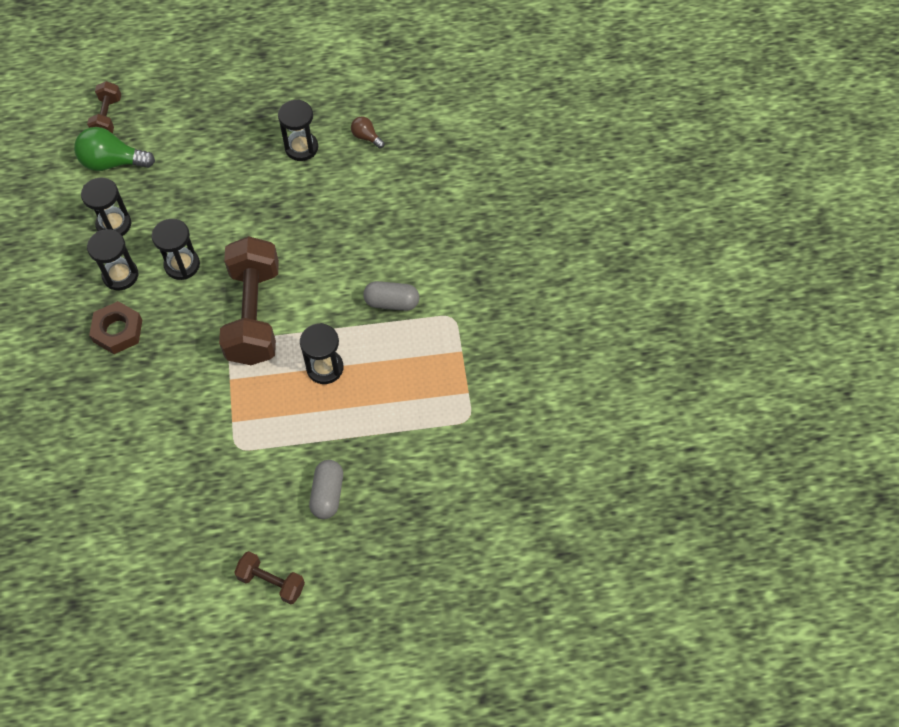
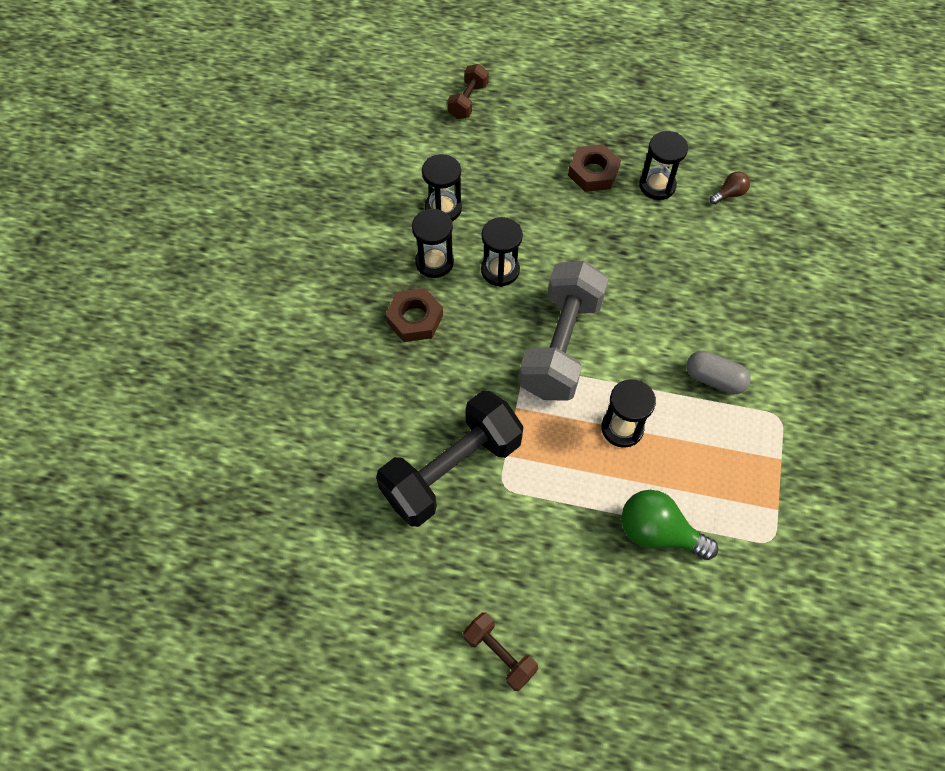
camera: 20 degrees right, 0 degrees up
green light bulb [74,127,155,171] -> green light bulb moved to [621,490,718,560]
brown dumbbell [219,236,279,365] -> grey dumbbell [519,261,608,401]
grey capsule [309,460,343,519] -> none
brown light bulb [351,116,385,148] -> brown light bulb turned 90 degrees clockwise [710,172,750,204]
none -> black dumbbell [376,391,524,527]
none -> brown nut [568,144,621,192]

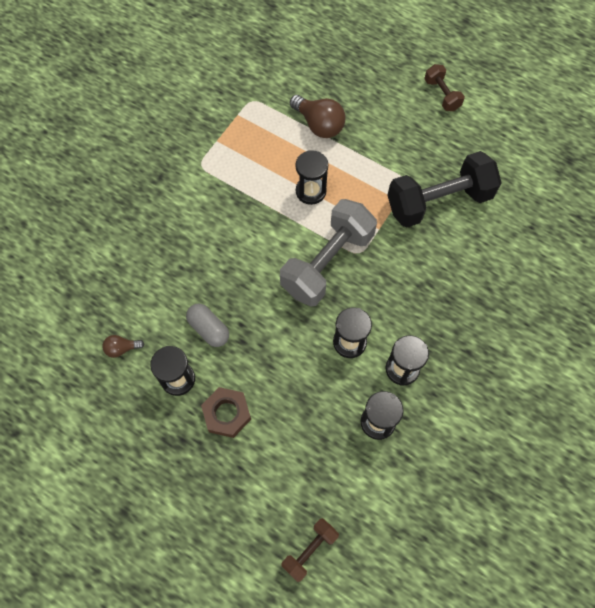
camera: 160 degrees left, 5 degrees up
brown nut [385,288,443,342] -> none
green light bulb [621,490,718,560] -> brown light bulb [290,95,346,138]
grey capsule [687,351,751,394] -> grey capsule moved to [186,304,229,347]

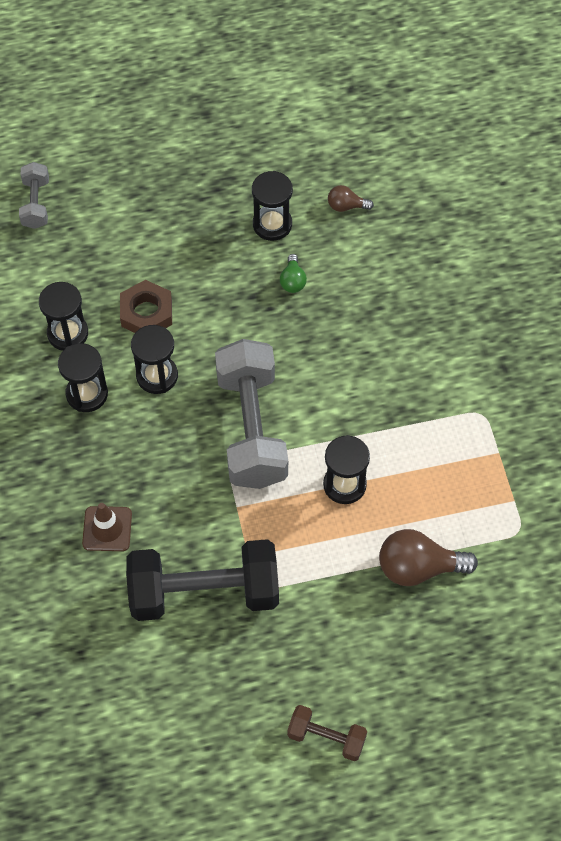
camera: 135 degrees right, 5 degrees down
brown light bulb [102,335,144,358] -> brown light bulb turned 120 degrees counterclockwise [328,185,374,212]
grey capsule [186,304,229,347] -> green light bulb [280,254,307,293]
brown nut [201,387,251,438] -> brown nut moved to [120,280,172,333]
brown dumbbell [281,518,339,582] -> grey dumbbell [19,162,49,229]
black dumbbell [387,151,502,228] -> black dumbbell turned 60 degrees clockwise [126,539,279,621]
none -> brown traffic cone [82,503,132,551]

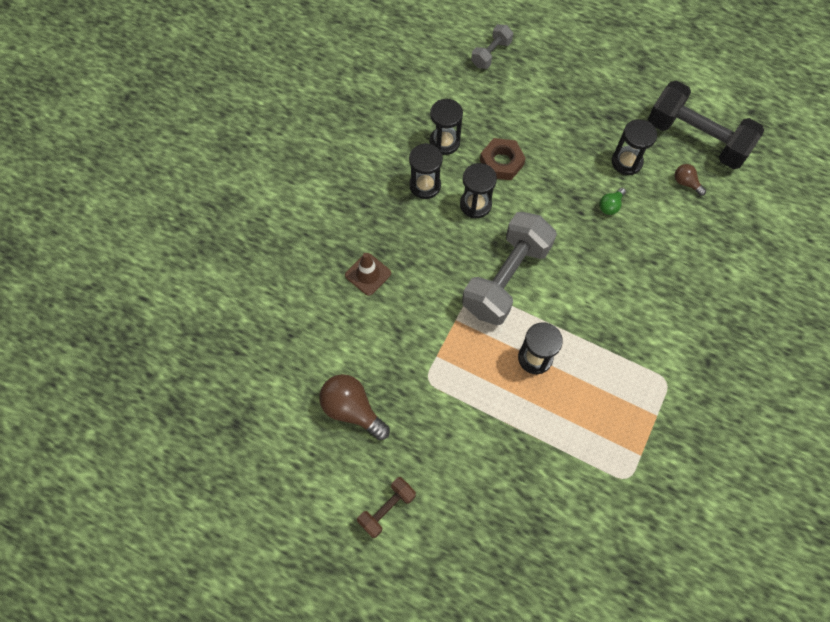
camera: 40 degrees right, 5 degrees up
black dumbbell [126,539,279,621] -> black dumbbell moved to [648,80,764,169]
brown dumbbell [287,705,367,761] -> brown dumbbell turned 75 degrees clockwise [357,477,416,538]
brown light bulb [379,529,478,586] -> brown light bulb moved to [319,374,390,440]

